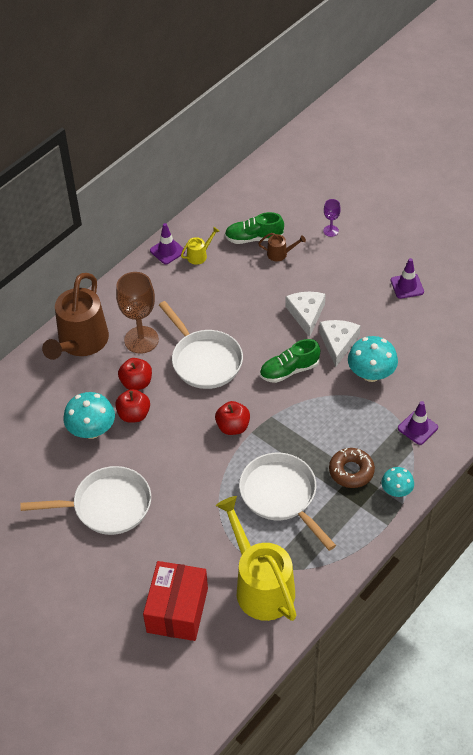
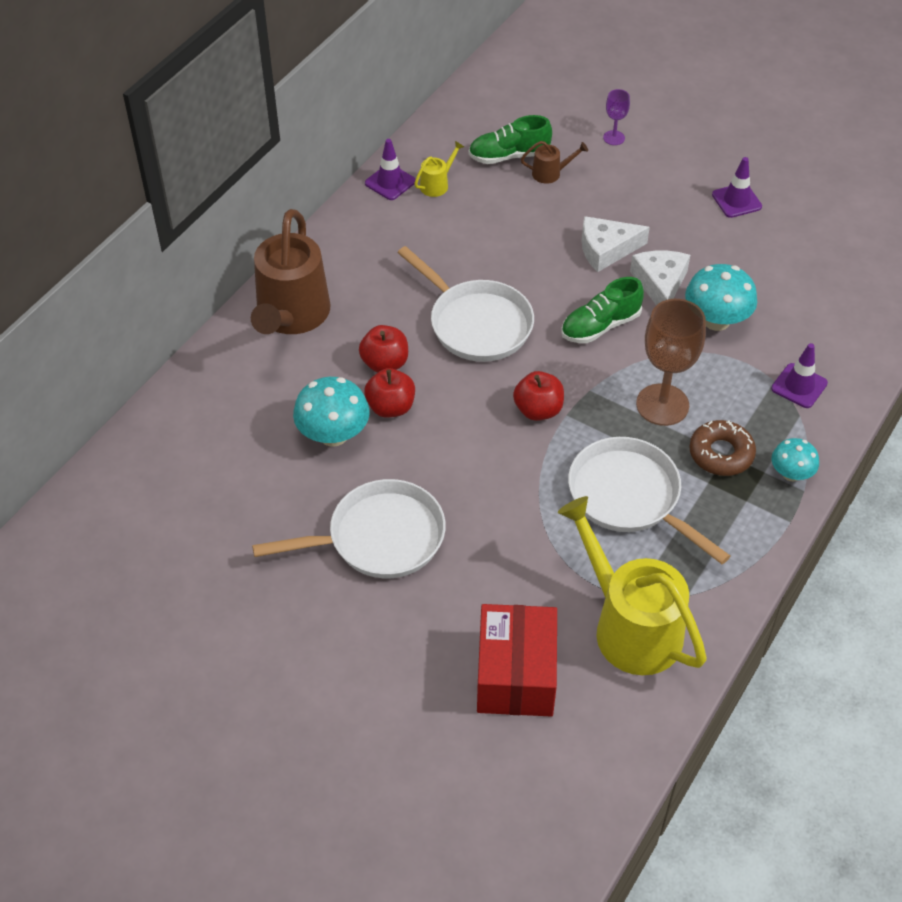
camera: 10 degrees left, 0 degrees up
brown goblet [116,272,159,354] -> brown goblet moved to [636,299,706,426]
white cheese [285,292,325,337] -> white cheese turned 90 degrees counterclockwise [582,216,650,272]

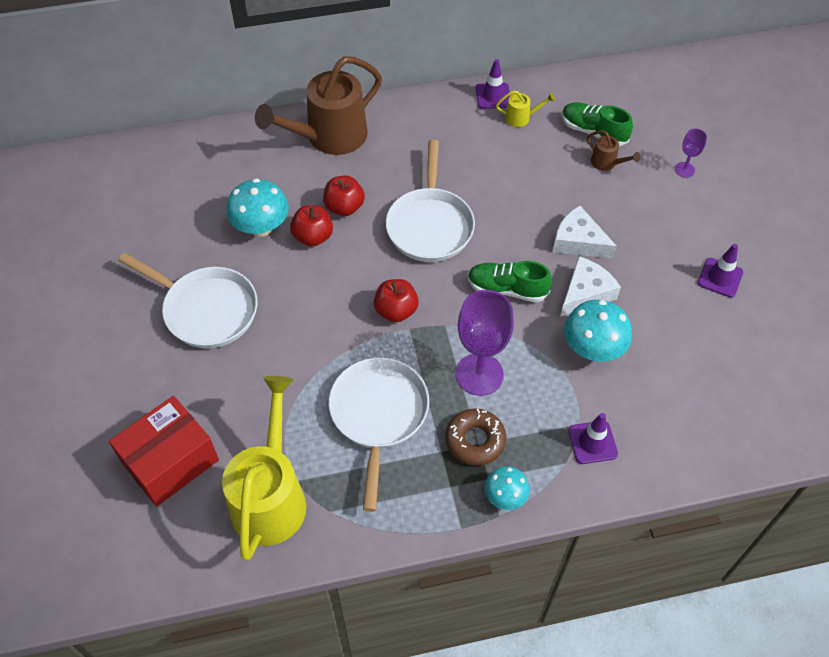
camera: 45 degrees right, 5 degrees up
brown goblet [636,299,706,426] -> purple goblet [456,290,514,396]

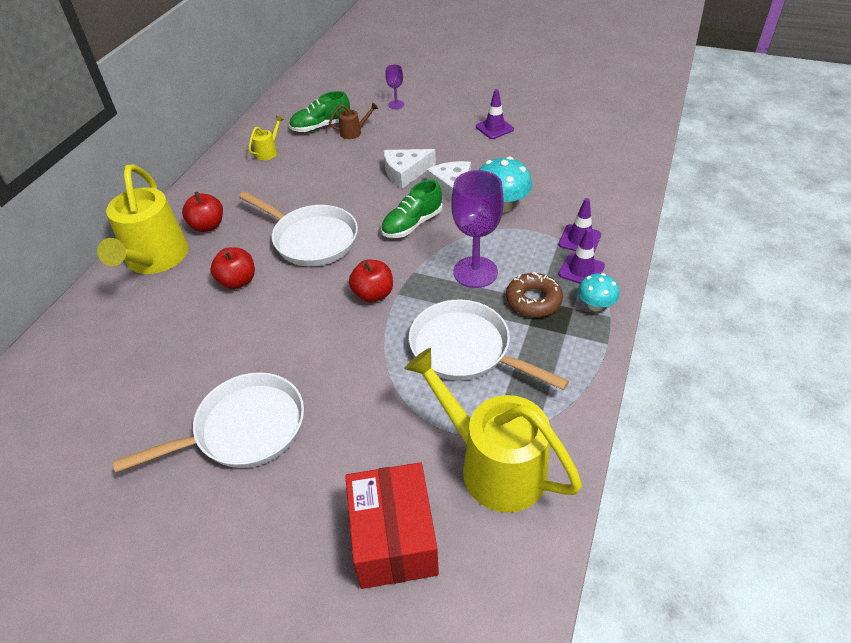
camera: 55 degrees left, 10 degrees down
turquoise mushroom [226,178,289,237] -> none
brown watering can [255,56,382,155] -> yellow watering can [97,164,188,274]
red apple [290,205,333,246] -> red apple moved to [182,192,223,232]
purple traffic cone [475,59,510,109] -> purple traffic cone moved to [558,228,605,284]

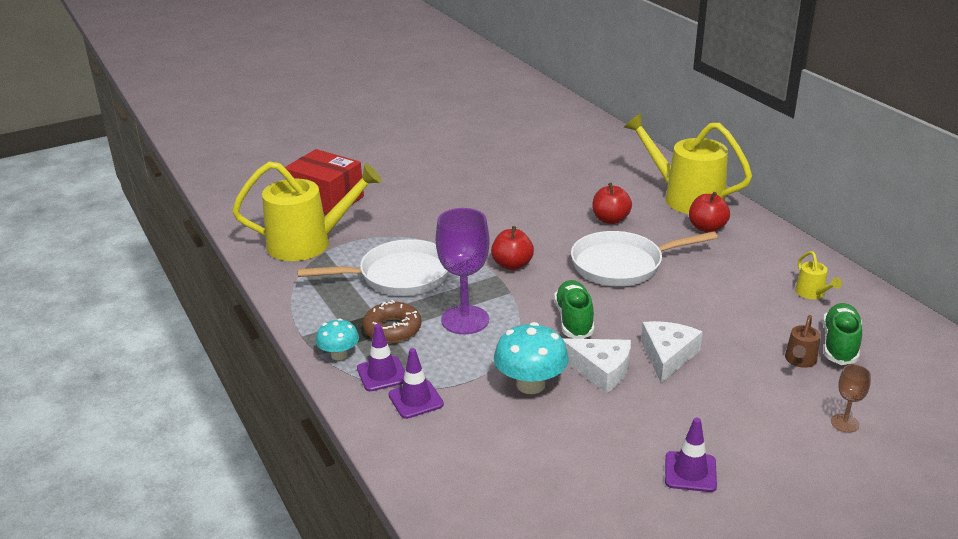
camera: 130 degrees right, 15 degrees down
white pan [113,372,304,473] -> none
purple goblet [385,64,404,109] -> brown goblet [831,364,871,433]

